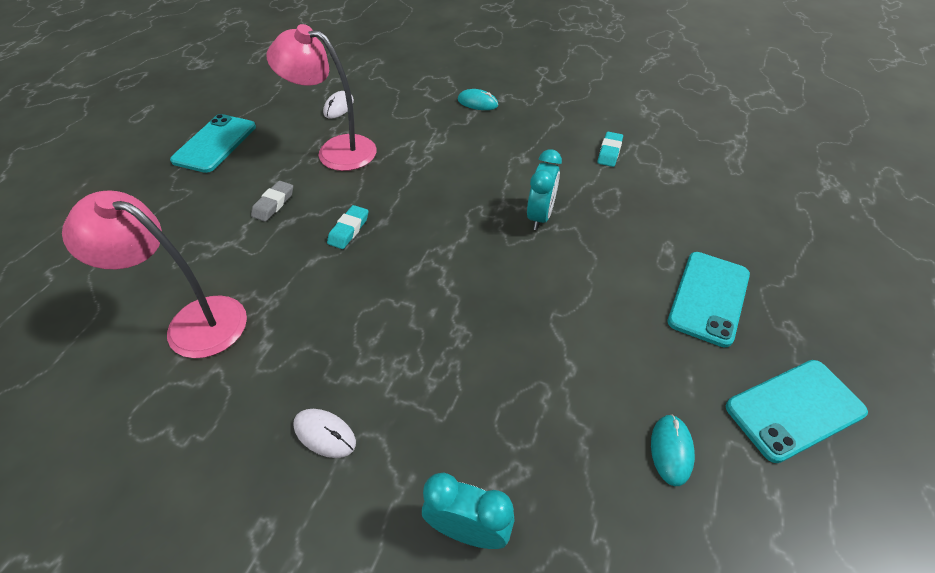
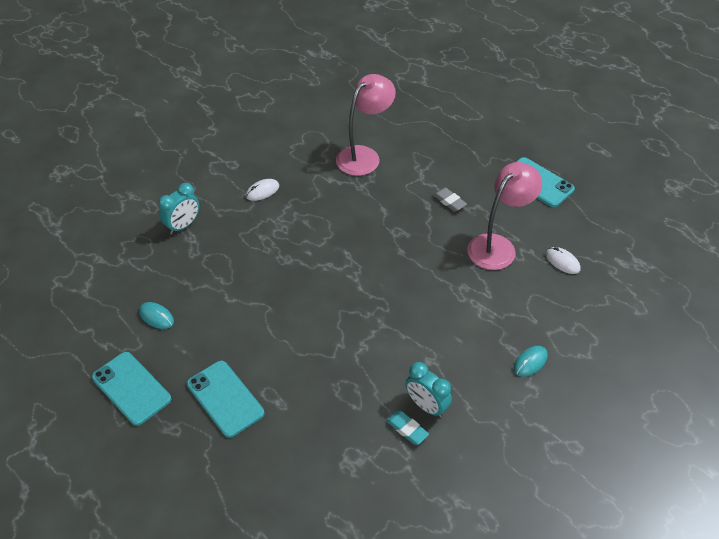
camera: 115 degrees right, 0 degrees up
turquoise eraser [327,205,368,249] -> none
turquoise clock [527,149,562,230] -> turquoise clock moved to [406,362,452,418]
turquoise phone [726,360,868,463] -> turquoise phone turned 45 degrees counterclockwise [92,352,171,426]

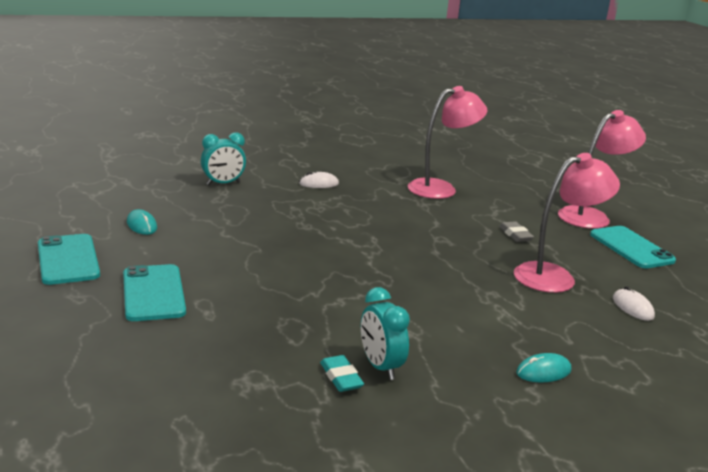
camera: 20 degrees right, 25 degrees down
none -> pink lamp [558,110,646,229]

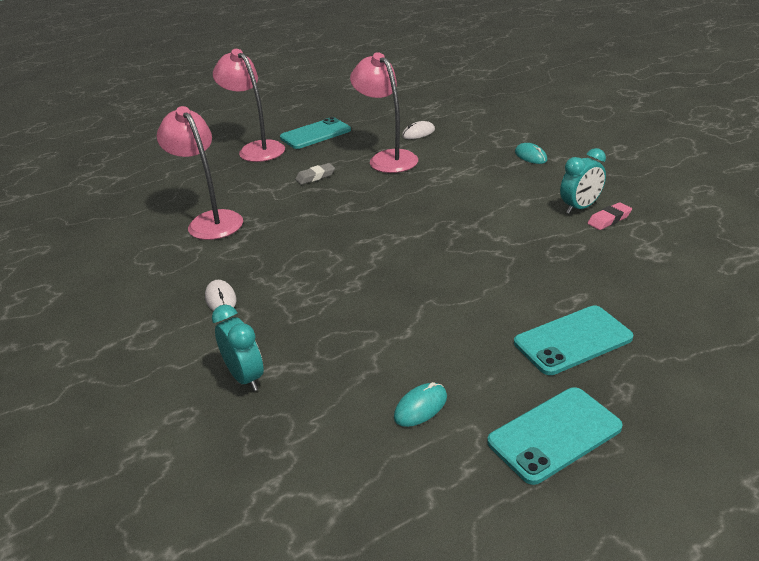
camera: 95 degrees left, 10 degrees up
turquoise eraser [320,355,364,392] -> pink eraser [588,202,632,230]

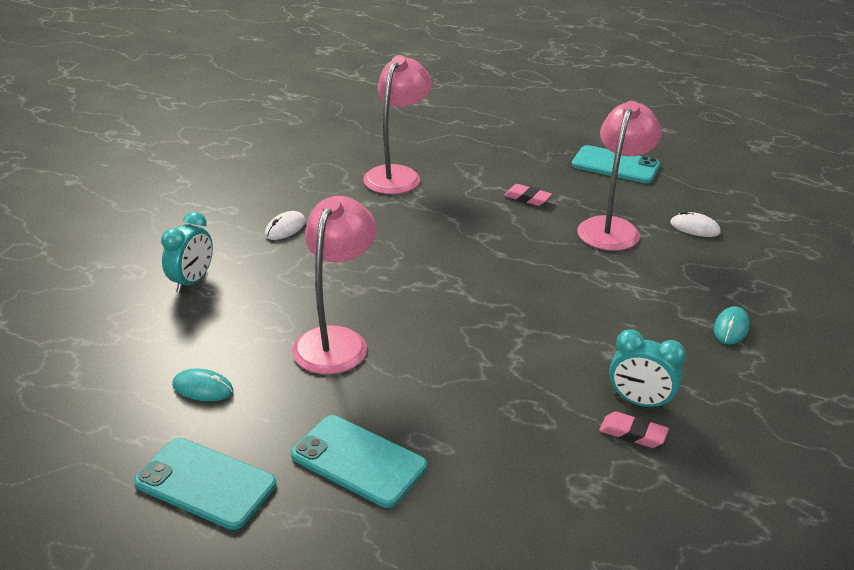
camera: 55 degrees right, 0 degrees up
pink lamp [213,49,285,162] -> pink lamp moved to [292,196,376,374]
grey eraser [295,163,335,185] -> pink eraser [504,184,552,206]

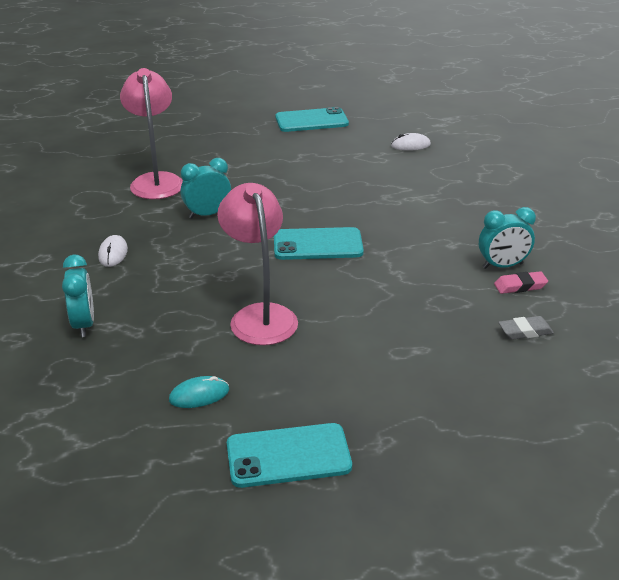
camera: 35 degrees left, 0 degrees up
turquoise phone [291,415,427,508] -> turquoise phone moved to [274,227,364,260]
pink eraser [504,184,552,206] -> none
pink lamp [577,101,662,251] -> none
turquoise mouse [714,306,750,345] -> none
none -> turquoise clock [181,158,231,219]
none -> grey eraser [498,316,554,340]

